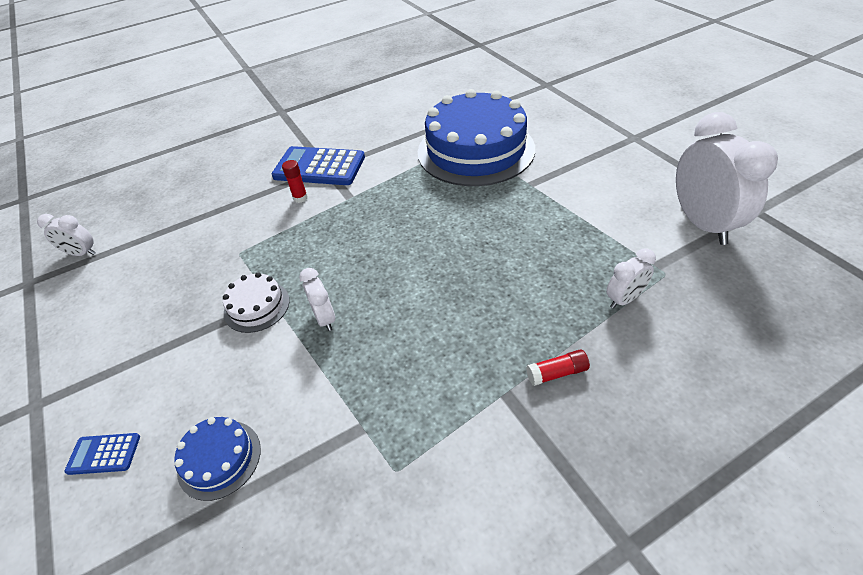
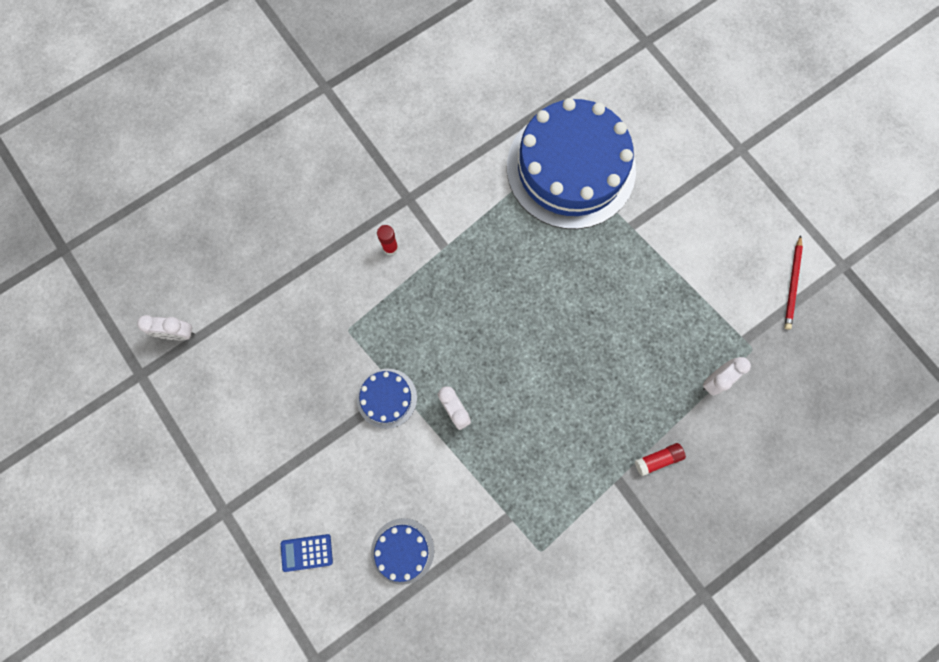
camera: 10 degrees left, 30 degrees up
white cake [223,272,290,333] -> blue cake [357,369,417,429]
blue calculator [272,146,365,185] -> none
white clock [676,112,778,245] -> red pencil [784,235,803,330]

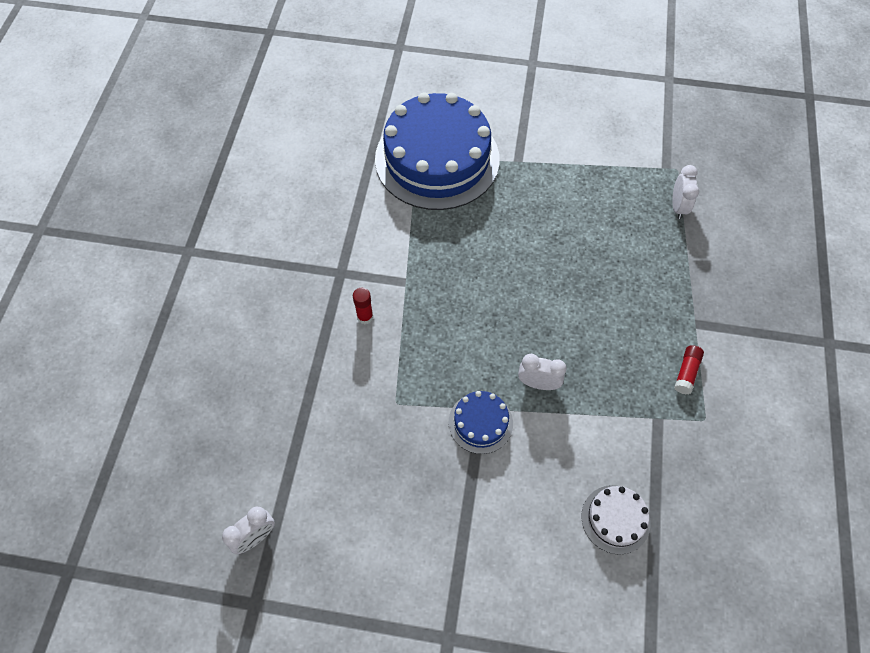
camera: 45 degrees left, 15 degrees down
blue calculator [281,534,333,572] -> none
blue cake [371,518,434,585] -> white cake [582,485,651,555]
red glue stick [635,443,686,476] -> red glue stick moved to [674,345,704,394]
red pencil [784,235,803,330] -> none

